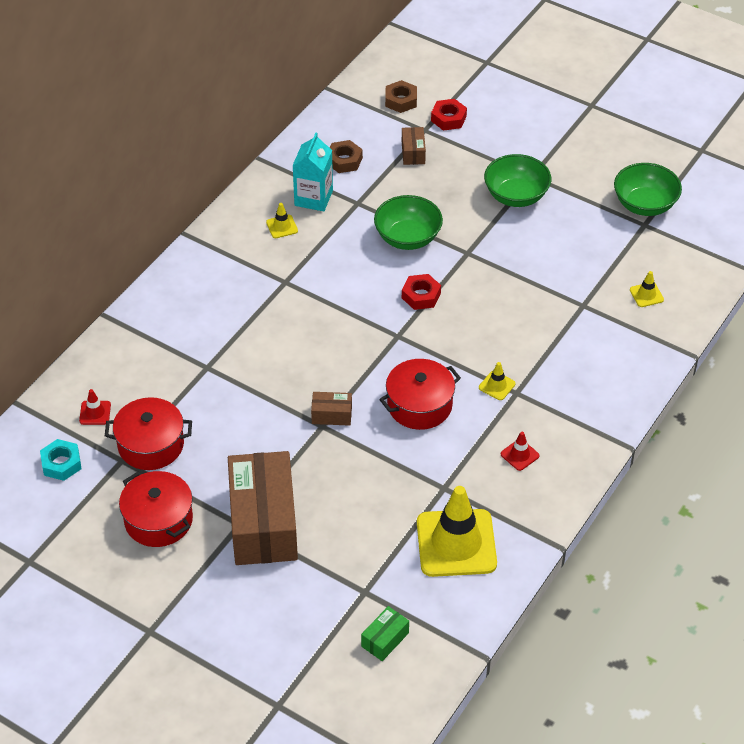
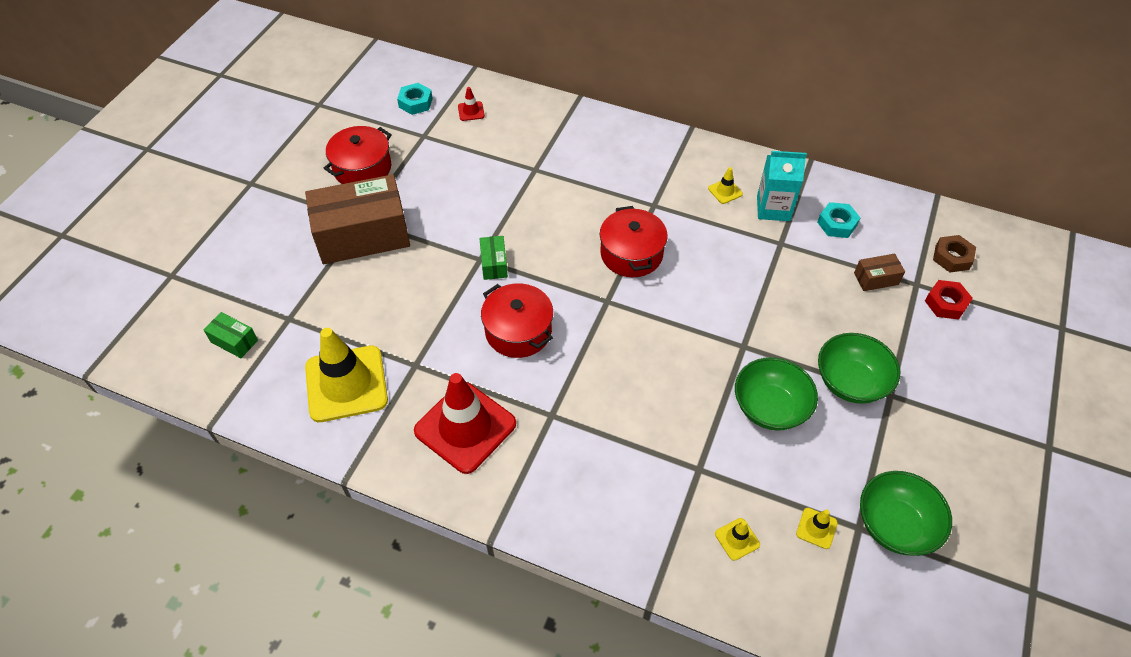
camera: 80 degrees right, 5 degrees up
red pot [105,397,192,470] -> red pot moved to [600,206,668,277]
brown box [311,392,352,426] -> green box [479,236,508,280]
brown nut [330,140,363,173] -> turquoise nut [817,202,860,238]
green bowl [374,195,443,250] -> green bowl moved to [735,357,818,431]
red nut [402,274,441,310] -> none
yellow traffic cone [479,362,516,400] -> yellow traffic cone moved to [796,508,838,549]
red traffic cone [501,432,539,471] -> red traffic cone [414,373,516,474], size x2.43

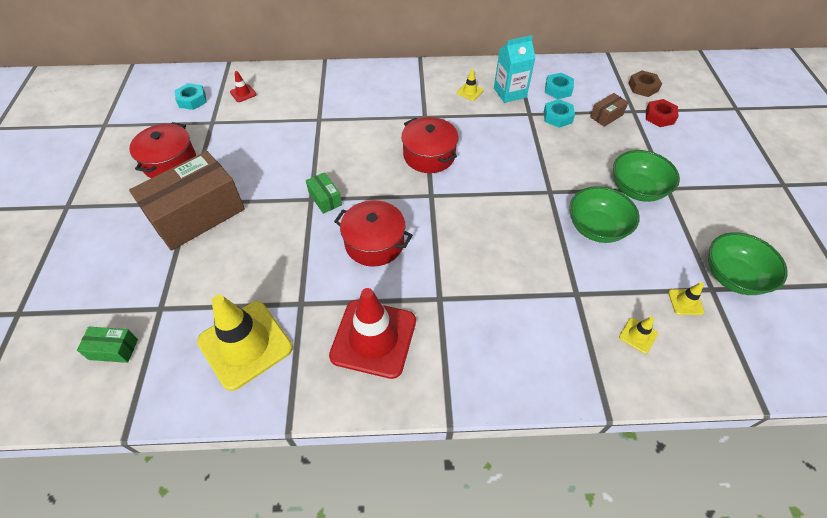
camera: 25 degrees left, 0 degrees up
none -> turquoise nut [544,99,575,128]

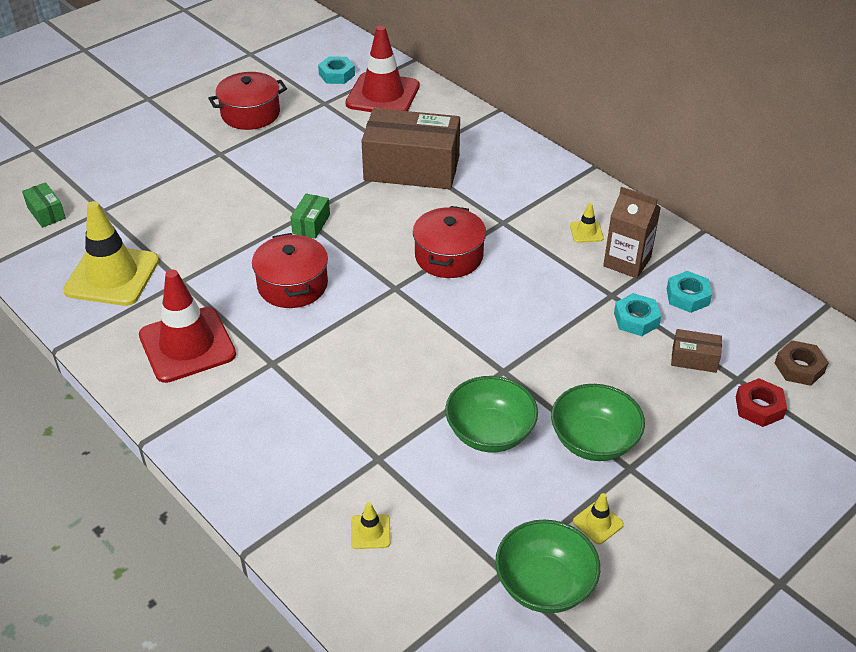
camera: 50 degrees right, 10 degrees down
brown box [129,151,245,251] -> brown box moved to [361,108,460,189]
red traffic cone [230,71,257,102] -> red traffic cone [346,25,420,112], size x2.43
turquoise carton [494,35,535,103] -> brown carton [603,187,661,278]
yellow traffic cone [668,282,704,315] -> yellow traffic cone moved to [573,493,624,544]

